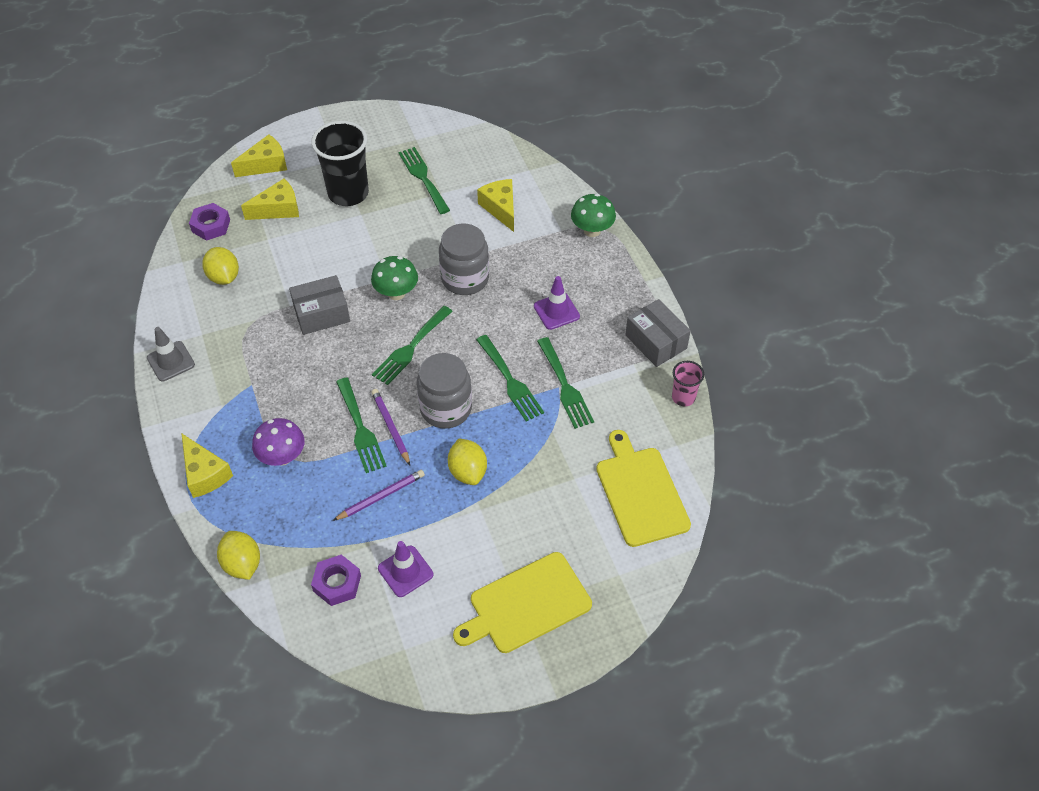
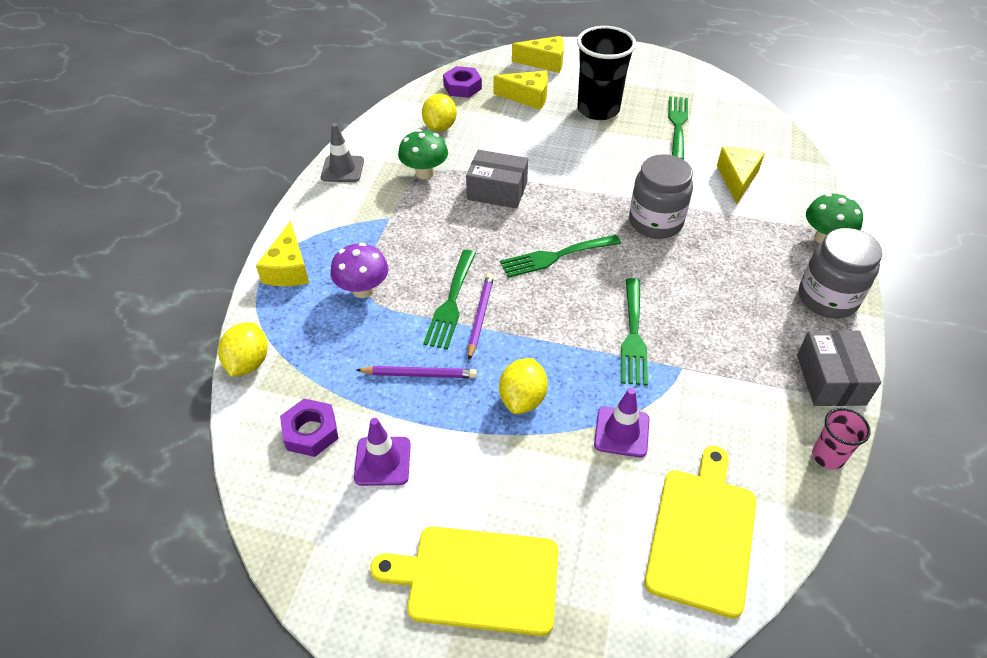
camera: 35 degrees right, 5 degrees down
green mushroom [371,256,418,300] -> green mushroom moved to [398,129,448,179]
grey jar [417,353,472,428] -> grey jar moved to [799,228,882,318]
purple traffic cone [534,276,580,330] -> purple traffic cone moved to [594,388,650,458]
green fork [537,337,594,429] -> none

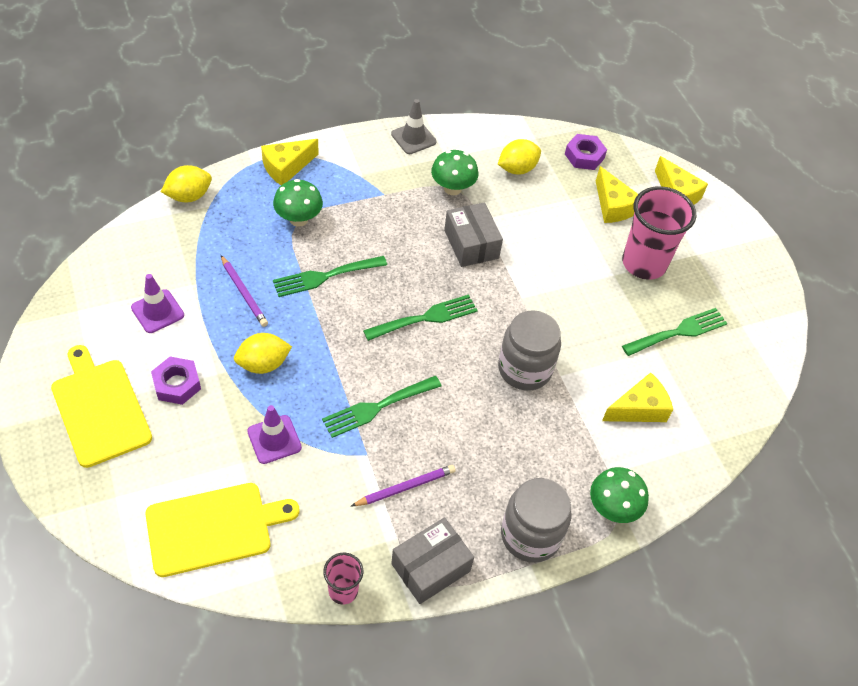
camera: 50 degrees right, 5 degrees up
purple nut [280,399,339,457] -> purple nut moved to [151,357,201,405]
purple mushroom [330,243,389,298] -> green mushroom [273,179,323,227]
purple pencil [468,273,494,360] -> purple pencil moved to [351,465,456,506]
green fork [500,235,621,278] -> green fork turned 120 degrees clockwise [363,294,478,341]
black cup [577,26,636,120] -> pink cup [622,186,696,280]

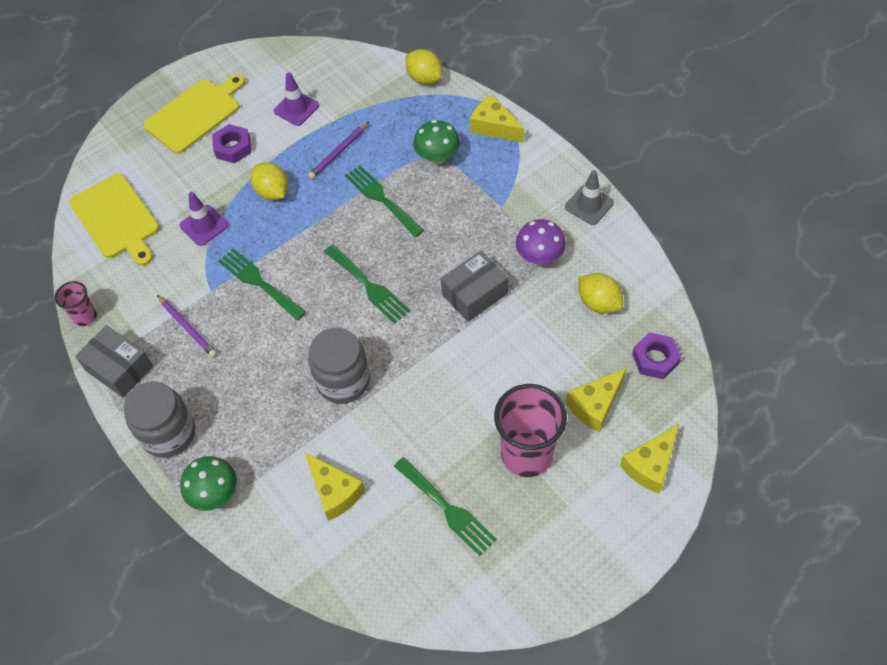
camera: 80 degrees right, 5 degrees up
green mushroom [431,150,478,195] -> purple mushroom [516,219,566,265]

